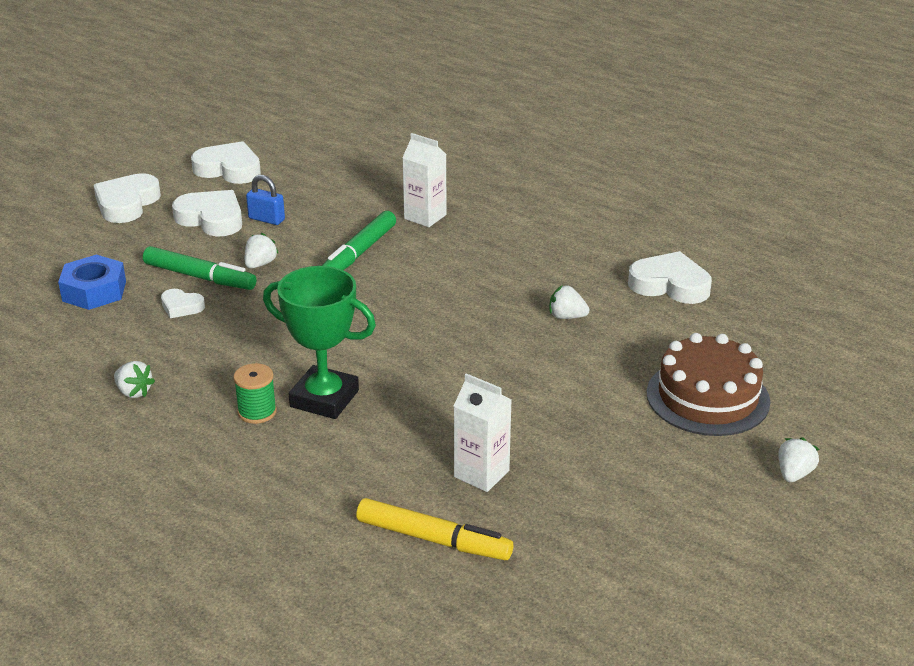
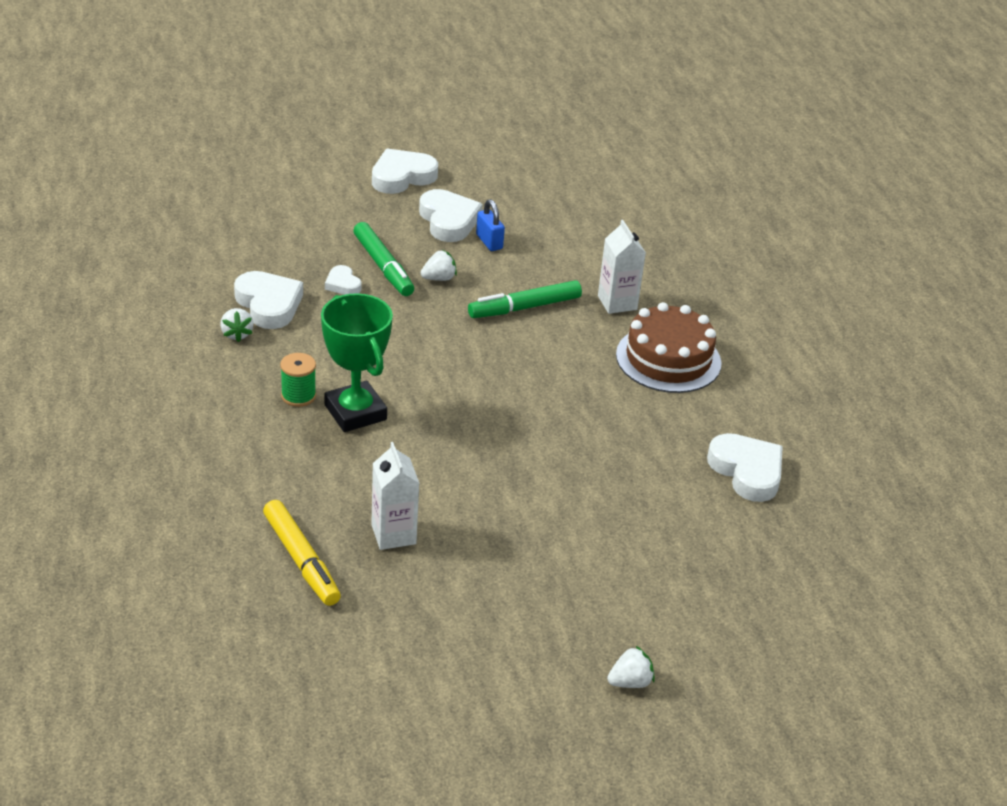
camera: 35 degrees right, 5 degrees up
blue nut [58,255,126,310] -> none
white heart [191,141,261,184] -> white heart moved to [234,271,303,329]
white strawberry [549,285,590,319] -> none
brown cake [647,333,770,436] -> brown cake moved to [616,302,722,393]

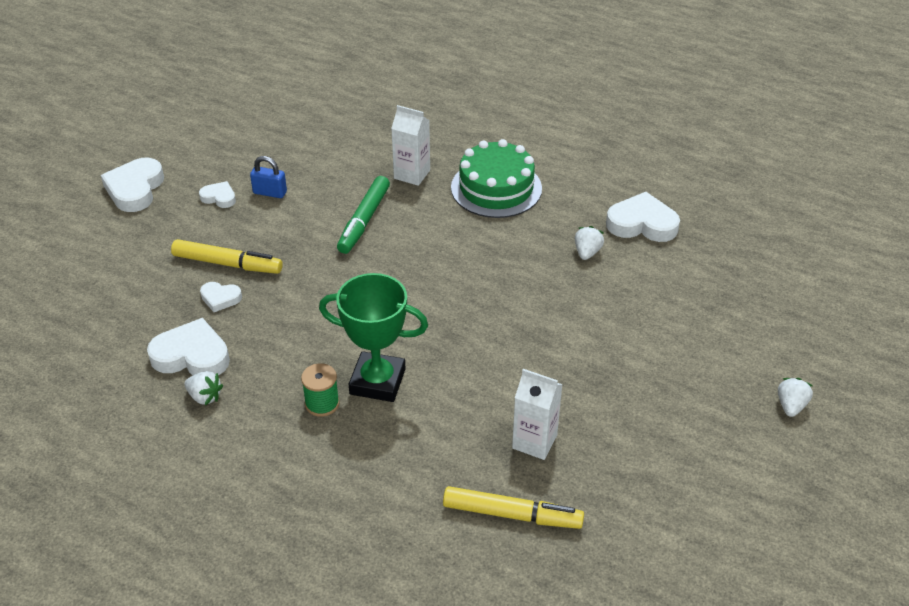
camera: 45 degrees left, 5 degrees up
green marker [353,222,414,296] -> yellow marker [171,239,283,274]
white heart [419,189,483,242] -> white heart [199,181,236,208], size x0.54
white strawberry [421,250,457,281] -> white strawberry moved to [575,226,604,260]
brown cake [616,302,722,393] -> green cake [451,139,542,218]

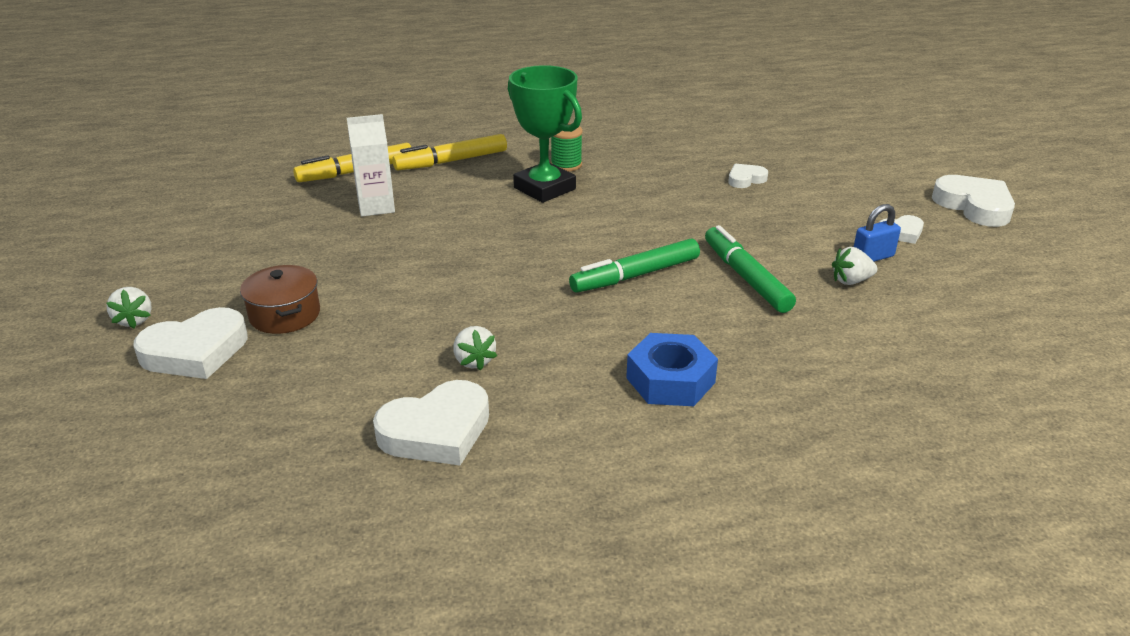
camera: 140 degrees right, 10 degrees down
white heart [147,318,230,376] -> white heart moved to [133,307,248,379]
yellow marker [171,239,283,274] -> yellow marker moved to [392,134,507,170]
white strawberry [184,371,223,405] -> white strawberry moved to [832,247,877,285]
green trophy [319,273,428,402] -> green trophy turned 75 degrees clockwise [508,65,582,203]
white carton [391,105,430,186] -> none
green cake [451,139,542,218] -> blue nut [626,333,718,406]
none -> brown pot [240,265,320,334]
none -> green marker [569,238,700,293]

